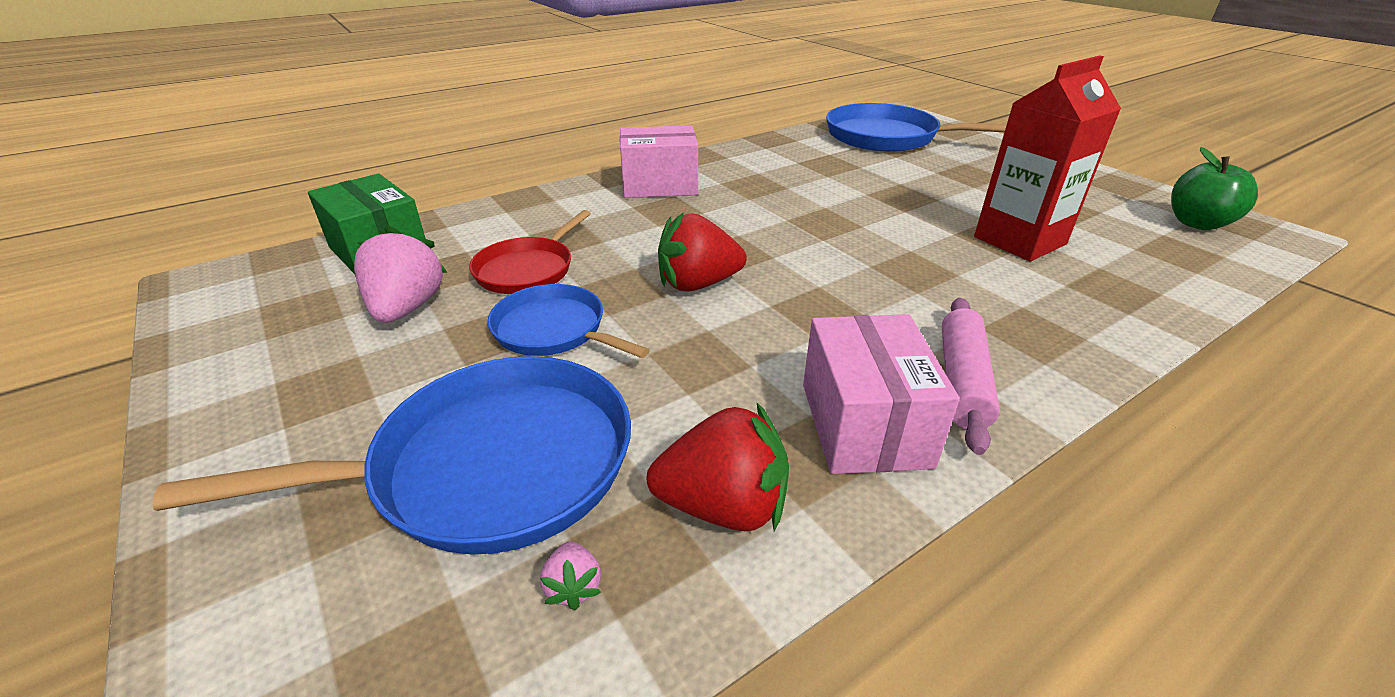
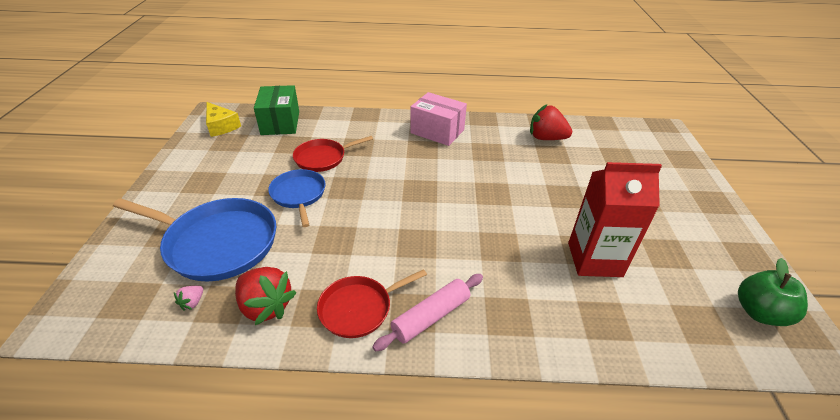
camera: 35 degrees right, 5 degrees up
pink strawberry [354,225,447,323] -> none
red strawberry [658,212,747,292] -> red strawberry moved to [530,105,572,140]
pink box [803,314,960,474] -> red pan [317,269,427,338]
blue pan [826,103,1007,152] -> none
none -> yellow cheese [206,102,241,137]

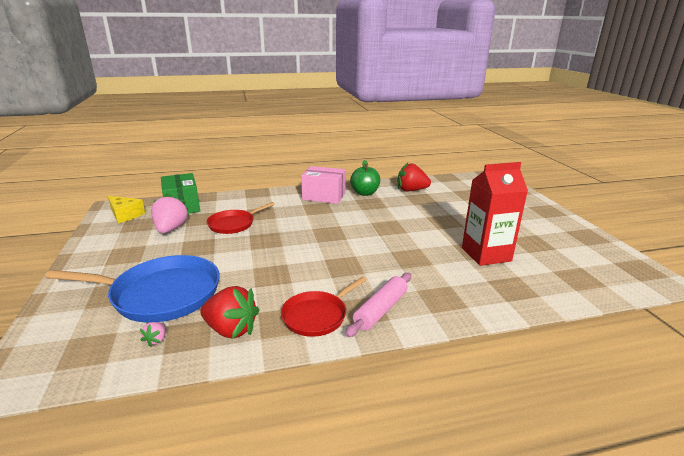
camera: 15 degrees left, 15 degrees down
blue pan [268,169,325,227] -> none
green apple [738,258,808,326] -> green apple moved to [350,160,381,196]
none -> pink strawberry [151,194,189,233]

